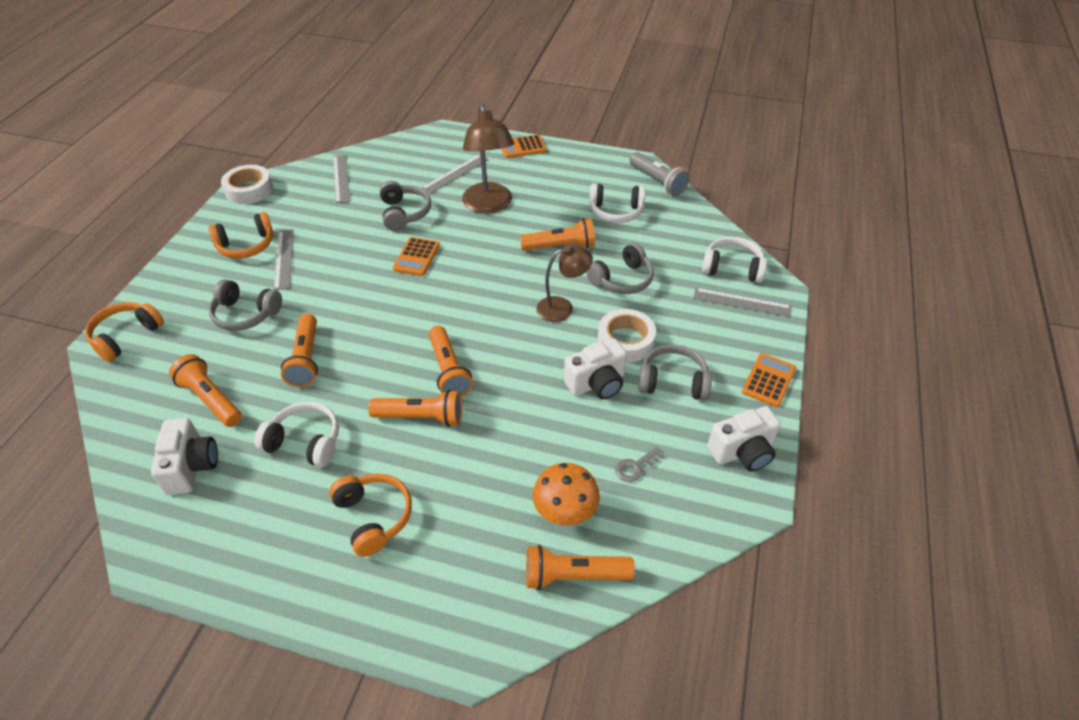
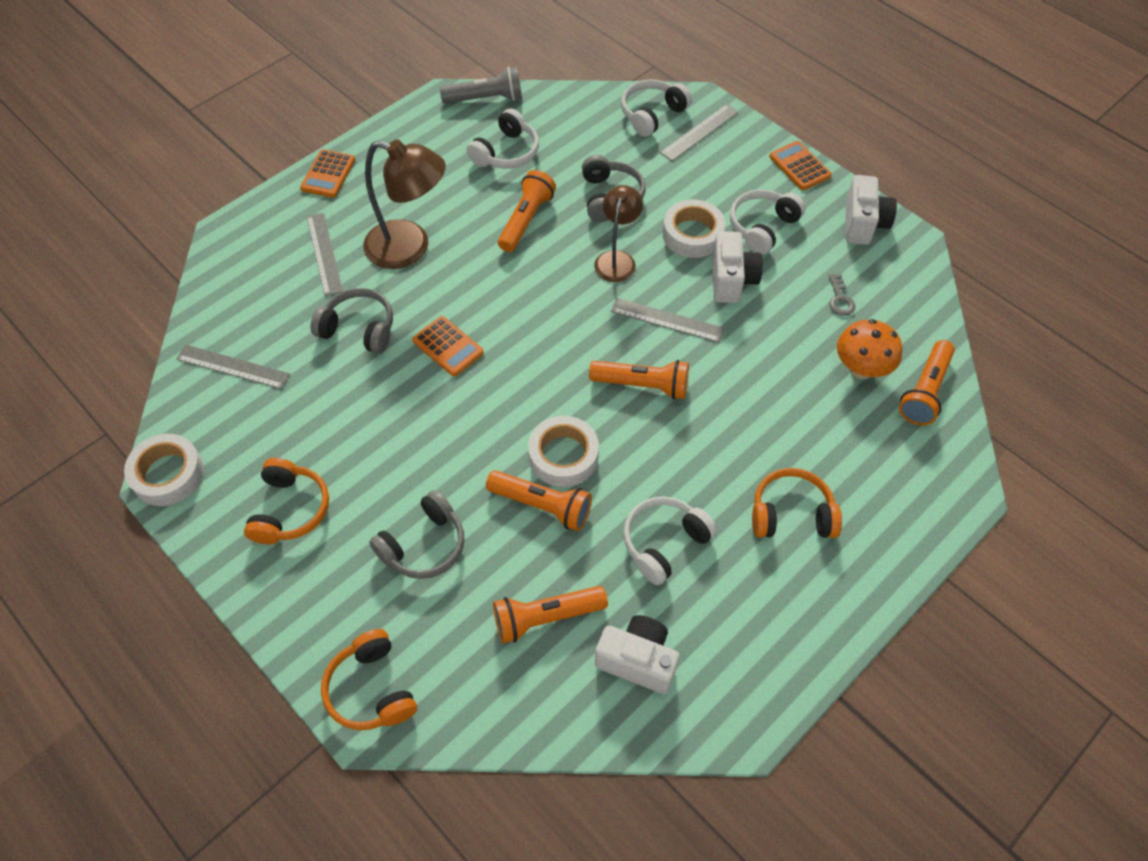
camera: 60 degrees left, 10 degrees up
grey ruler [274,229,293,290] -> grey ruler moved to [611,298,724,343]
orange flashlight [368,390,462,427] -> none
grey headphones [638,345,712,401] -> white headphones [730,190,806,255]
none -> white tape [528,416,599,487]

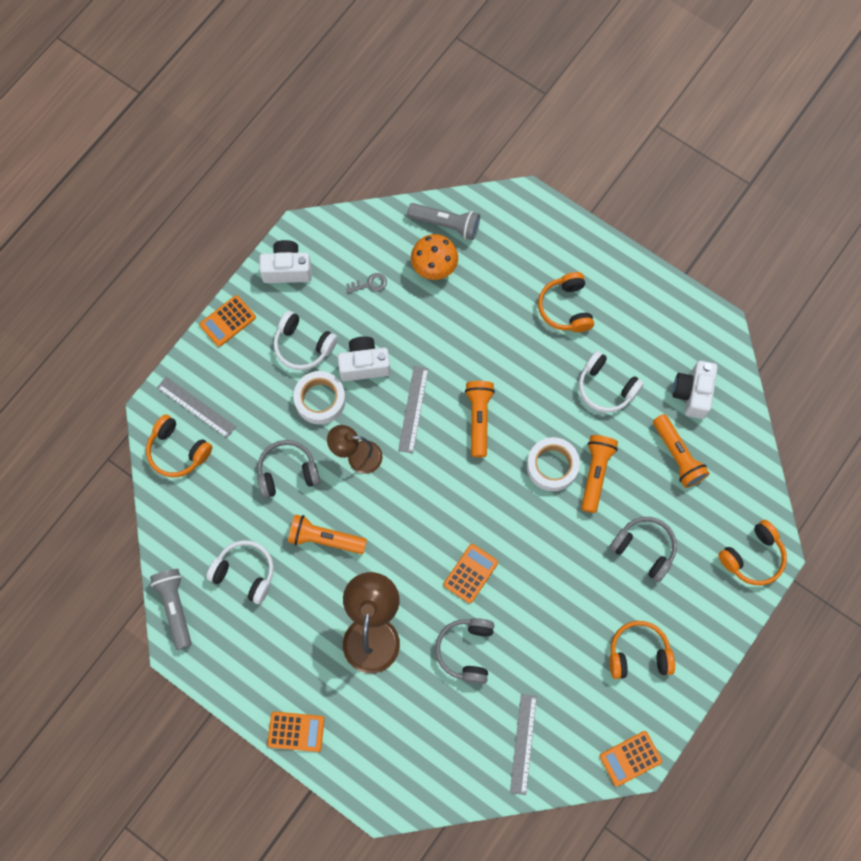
camera: 100 degrees left, 15 degrees up
white tape [124,434,204,506] -> orange calculator [600,731,662,787]
grey ruler [307,213,343,296] -> none
white headphones [621,79,692,137] -> orange headphones [146,414,212,477]
orange flashlight [899,340,955,425] -> grey flashlight [407,203,480,240]

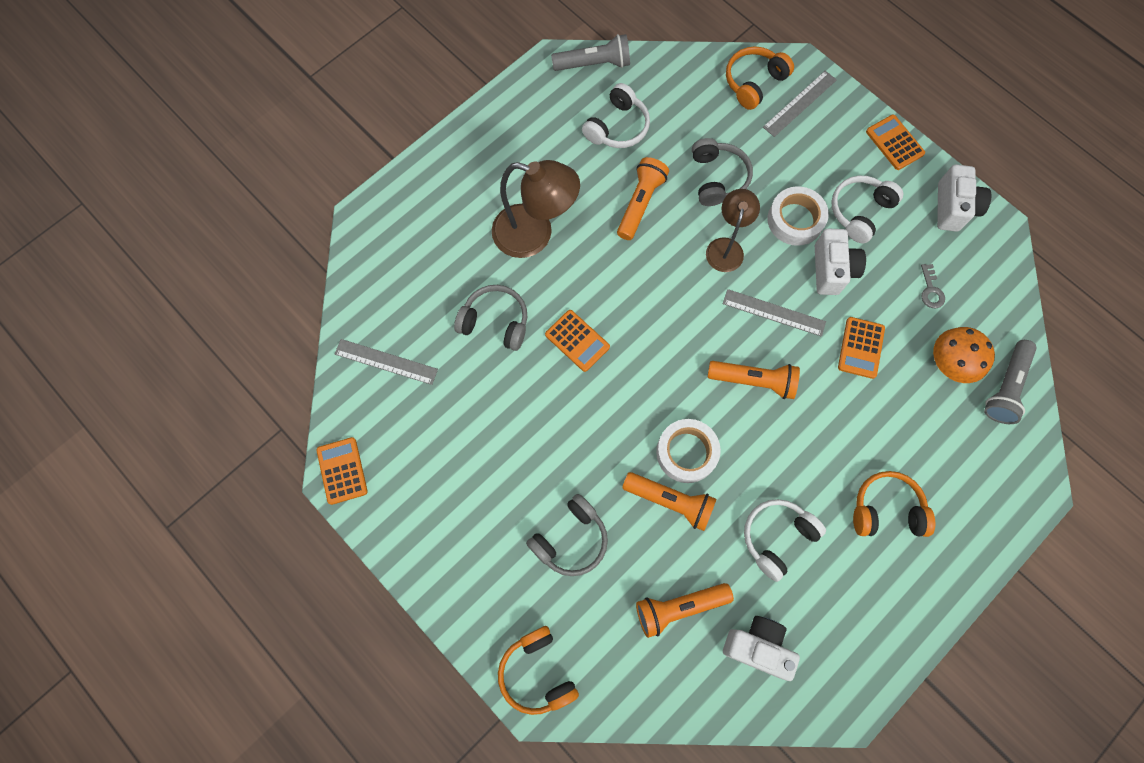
camera: 100 degrees right, 0 degrees up
orange calculator [267,711,325,752] -> orange calculator moved to [838,317,885,379]
orange headphones [609,621,675,679] -> none

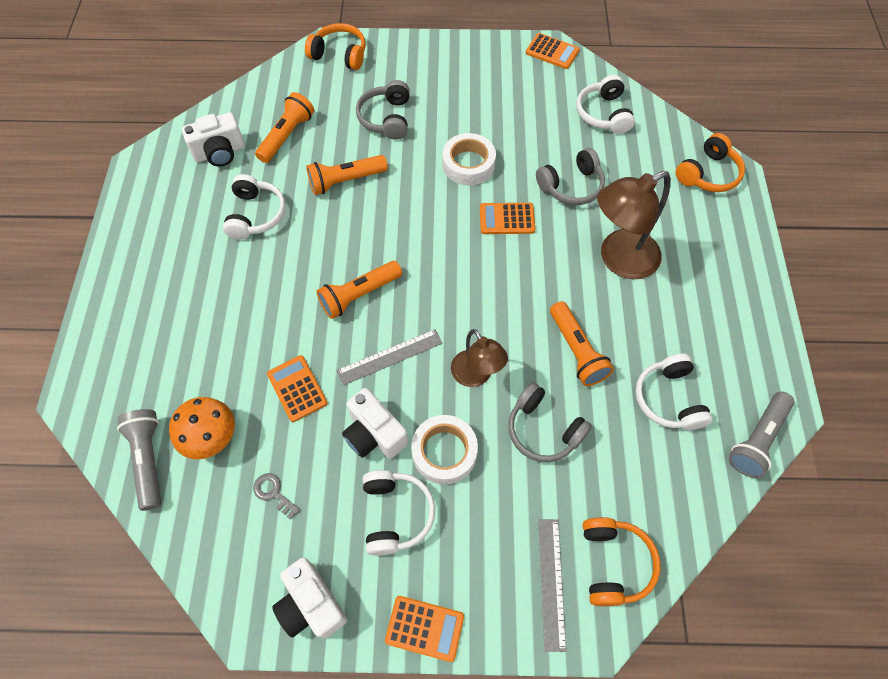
camera: 135 degrees right, 10 degrees down
grey ruler [335,339,438,385] -> white headphones [576,75,635,134]
white tape [656,419,721,483] -> white tape moved to [442,133,496,185]
orange headphones [853,471,936,537] -> orange headphones moved to [675,133,745,192]

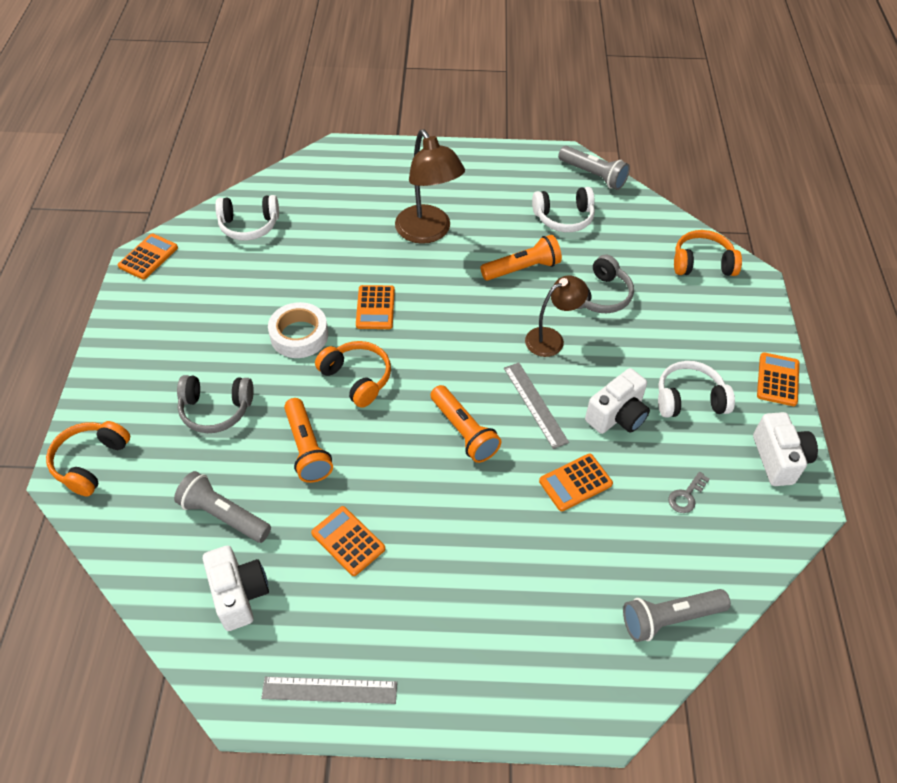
camera: 90 degrees left, 10 degrees down
orange mushroom [169,397,235,459] -> none
white headphones [223,174,286,240] -> orange calculator [311,506,385,576]
orange flashlight [255,92,314,163] -> grey flashlight [174,471,271,543]
white camera [272,557,347,638] -> white camera turned 60 degrees counterclockwise [753,412,818,486]
white tape [411,415,478,485] -> none
grey headphones [536,148,605,205] -> none
grey ruler [538,519,566,652] -> grey ruler moved to [261,677,397,704]
orange headphones [675,133,745,192] -> orange headphones moved to [315,341,391,408]

